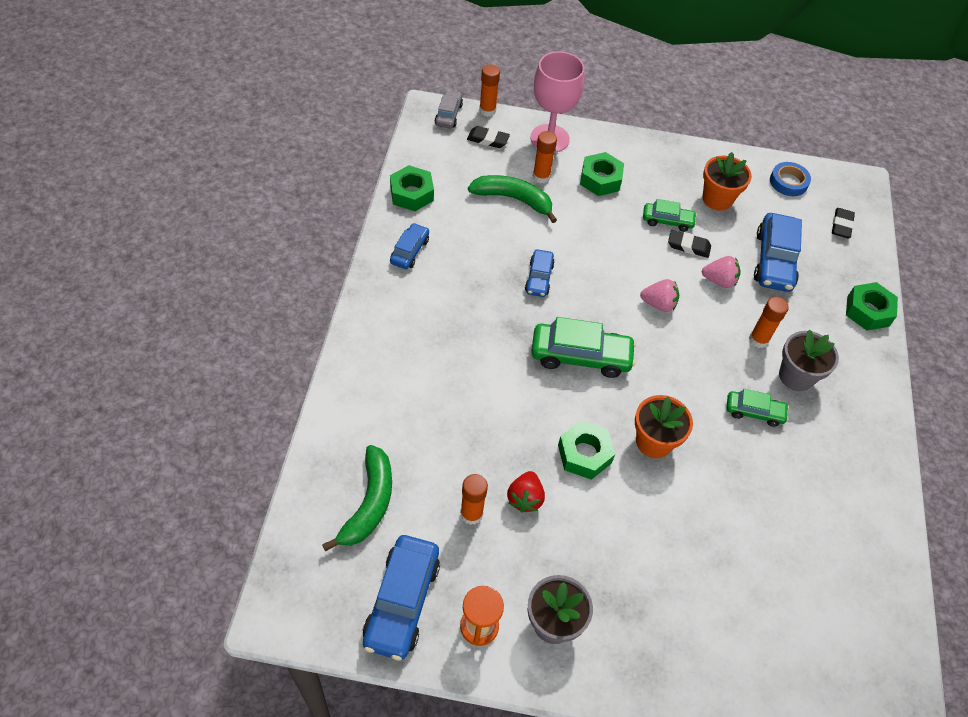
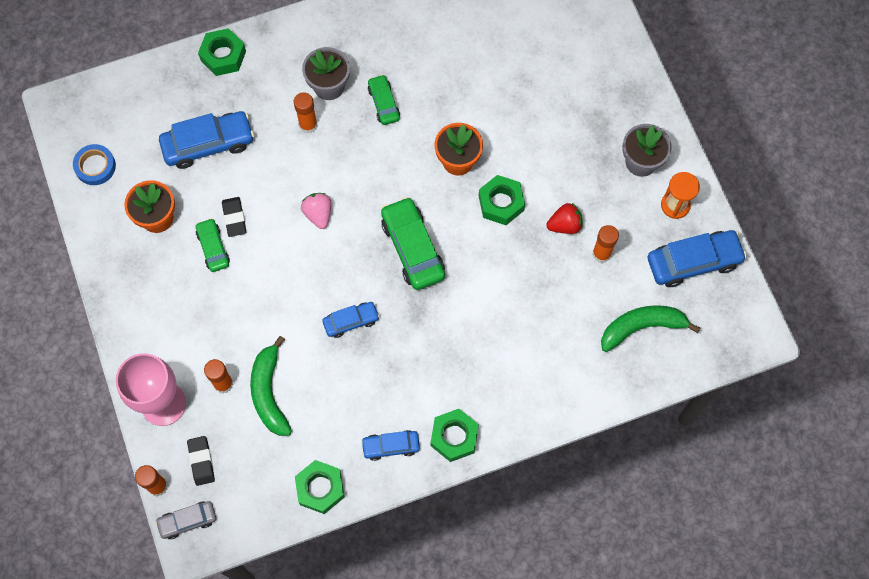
camera: 115 degrees left, 15 degrees up
green nut [580,152,624,196] -> green nut moved to [431,409,479,462]
pink strawberry [702,256,741,288] -> none
black eraser [832,208,855,238] -> none

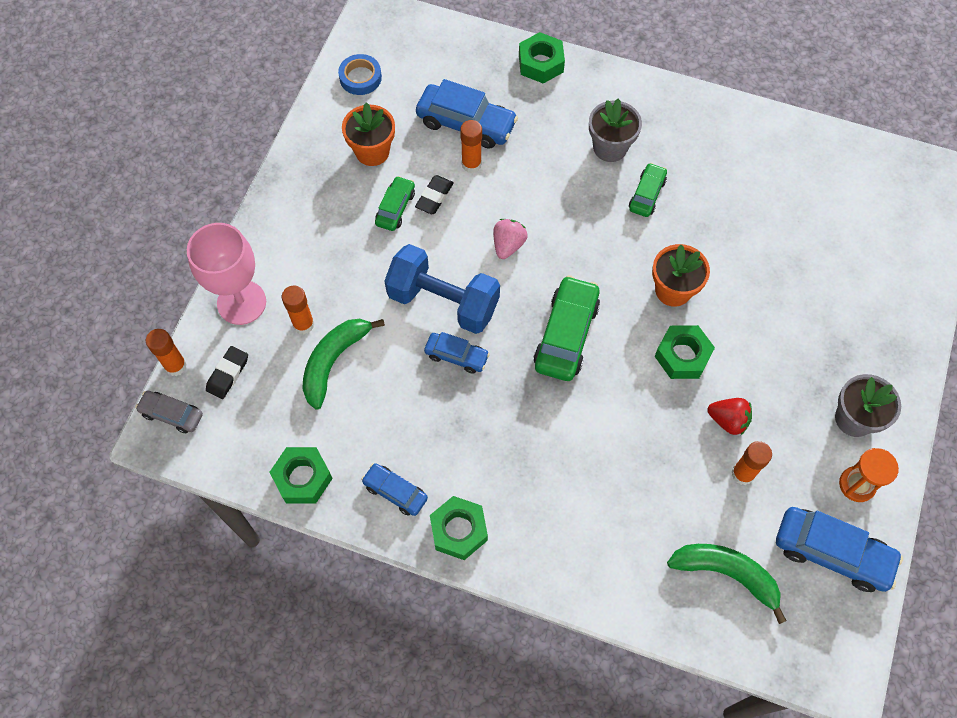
camera: 40 degrees right, 5 degrees down
orange glue stick [294,92,317,134] -> orange glue stick moved to [460,120,482,173]
none -> blue dumbbell [385,244,500,334]

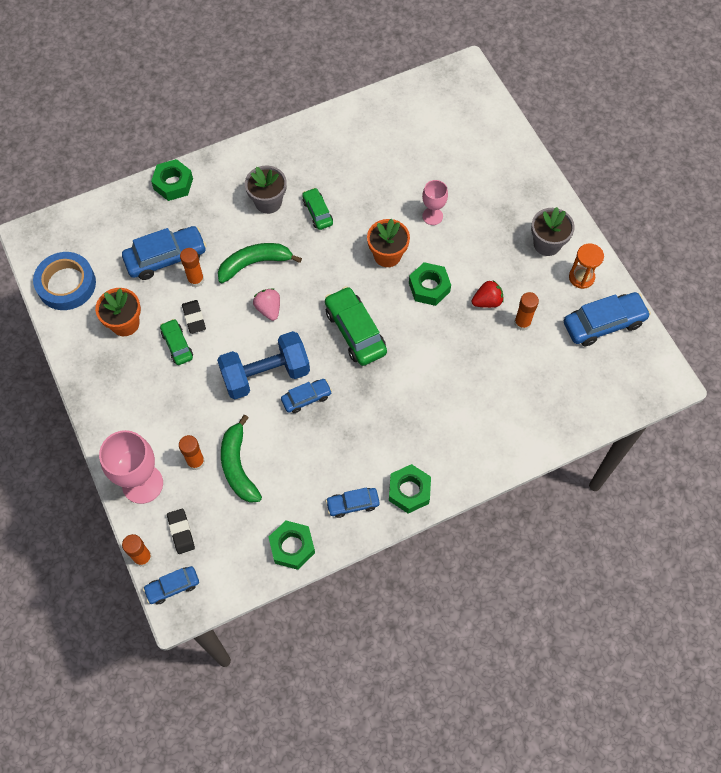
camera: 45 degrees left, 0 degrees up
grey car [135,391,203,433] -> blue car [143,566,199,604]
blue tape [338,54,382,95] -> blue tape [33,252,96,310], size x1.63
green banana [667,544,787,624] -> green banana moved to [218,243,302,283]
none -> pink goblet [422,180,448,225]

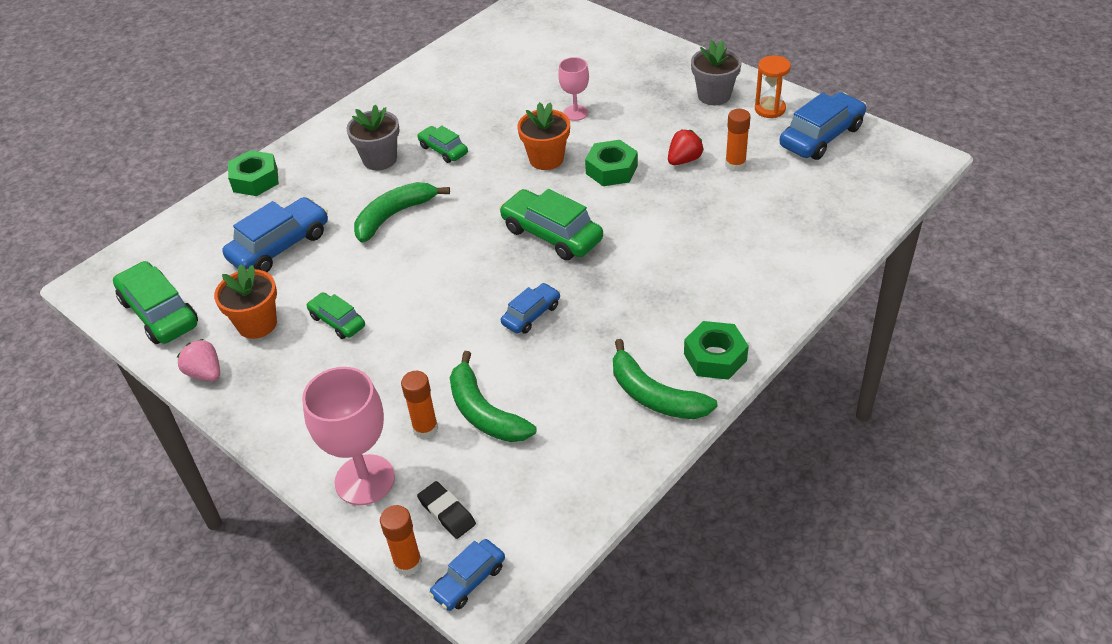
camera: 20 degrees left, 20 degrees down
blue tape [33,252,96,310] -> green car [113,261,198,344]
orange glue stick [180,248,204,287] -> none
black eraser [182,300,206,334] -> none
blue dumbbell [217,331,310,399] -> none
pink strawberry [253,288,280,321] -> pink strawberry moved to [177,339,220,381]
green nut [269,521,315,570] -> none
blue car [326,488,380,518] -> green banana [613,339,718,419]

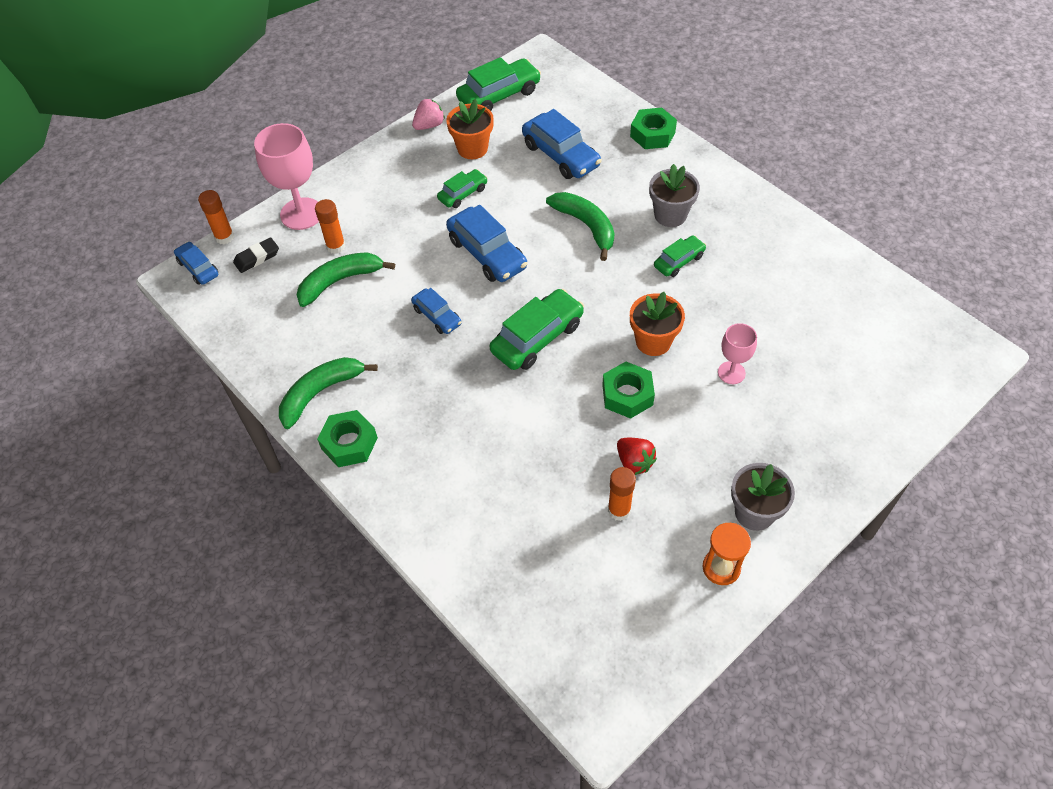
camera: 95 degrees right, 10 degrees up
blue car [780,92,867,160] -> blue car moved to [446,205,528,282]

